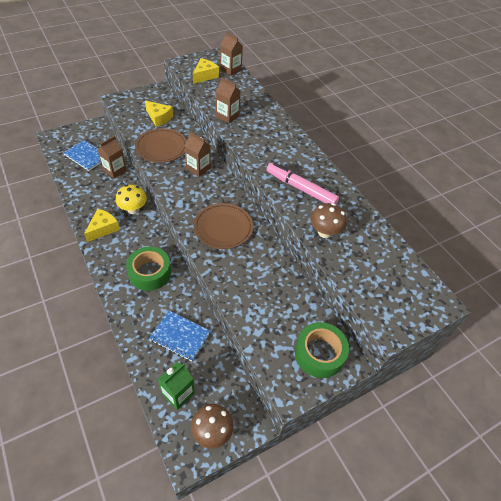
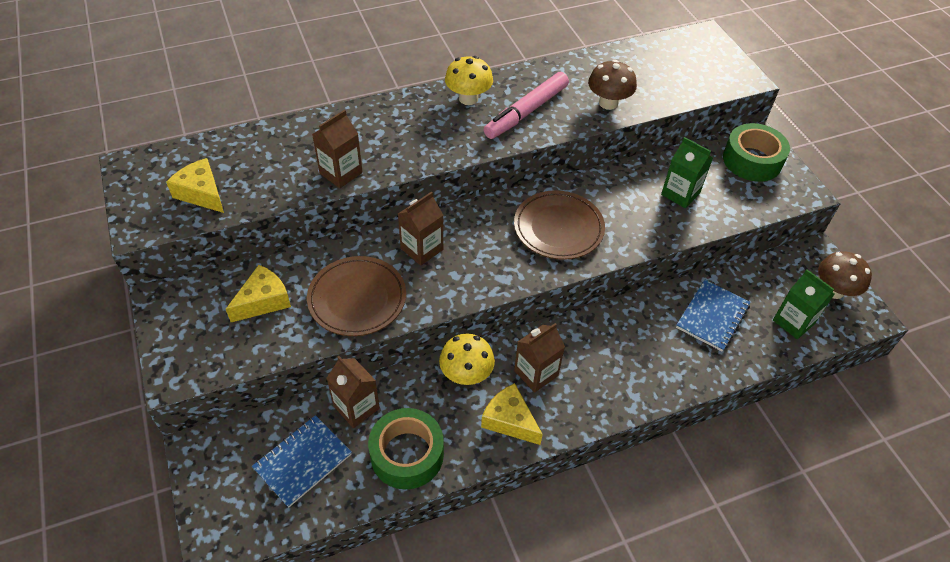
camera: 80 degrees left, 0 degrees up
green tape [126,247,171,291] -> green tape moved to [368,408,444,489]
brown carton [220,32,243,76] -> brown carton moved to [514,323,565,392]
none -> yellow mushroom [445,56,493,105]
none -> green carton [661,137,713,208]

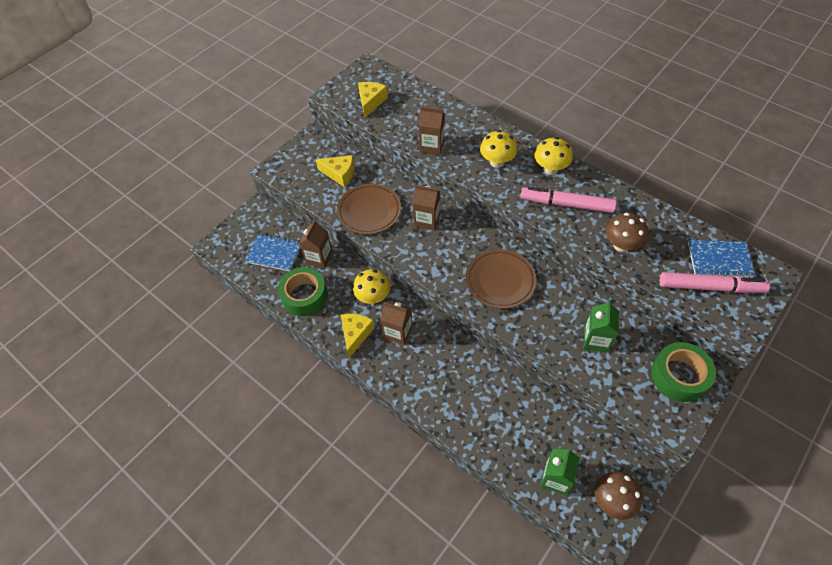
camera: 65 degrees right, 5 degrees up
blue notebook [676,280,751,351] -> blue notebook moved to [688,240,755,278]
none -> yellow mushroom [480,130,518,168]
none -> pink marker [660,272,770,293]

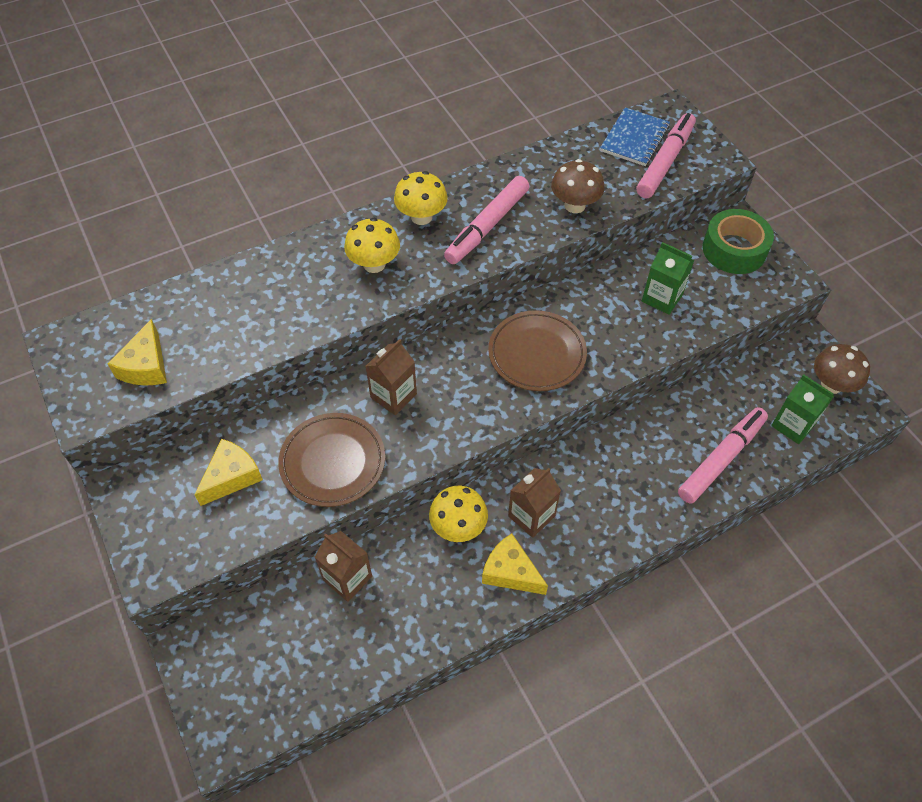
camera: 70 degrees left, 0 degrees up
blue notebook [245,234,301,271] -> none
green tape [278,267,328,316] -> none
yellow cheese [358,82,388,118] -> yellow cheese turned 120 degrees counterclockwise [108,319,167,385]
brown carton [418,107,445,155] -> none
none -> pink marker [678,407,768,503]

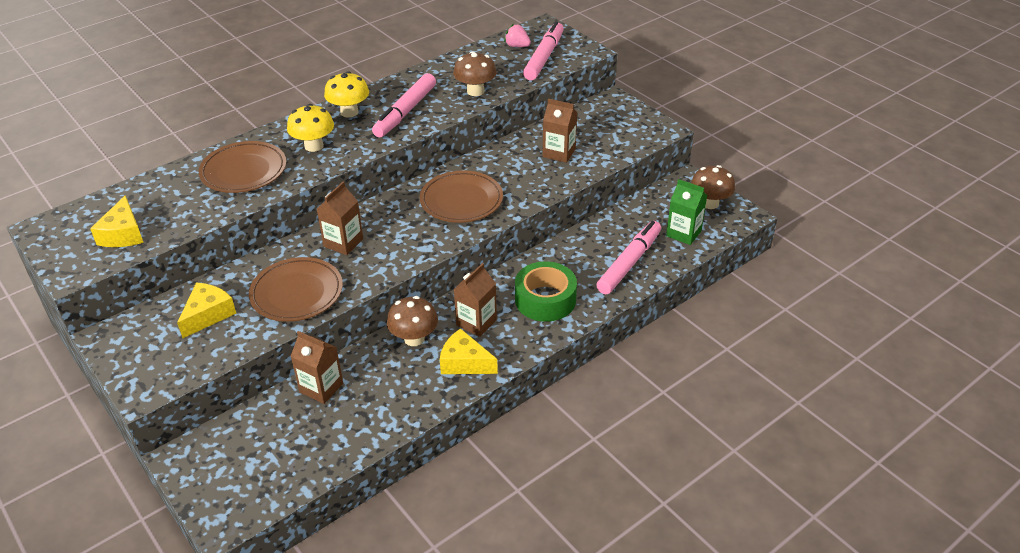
camera: 10 degrees left, 15 degrees down
yellow mushroom [429,486,488,542] -> brown mushroom [387,296,438,346]
blue notebook [600,107,670,166] -> pink strawberry [504,24,531,47]
green carton [642,242,694,315] -> brown carton [543,99,577,163]
green tape [702,209,774,274] -> green tape moved to [515,261,577,322]
none -> brown plate [199,141,286,193]

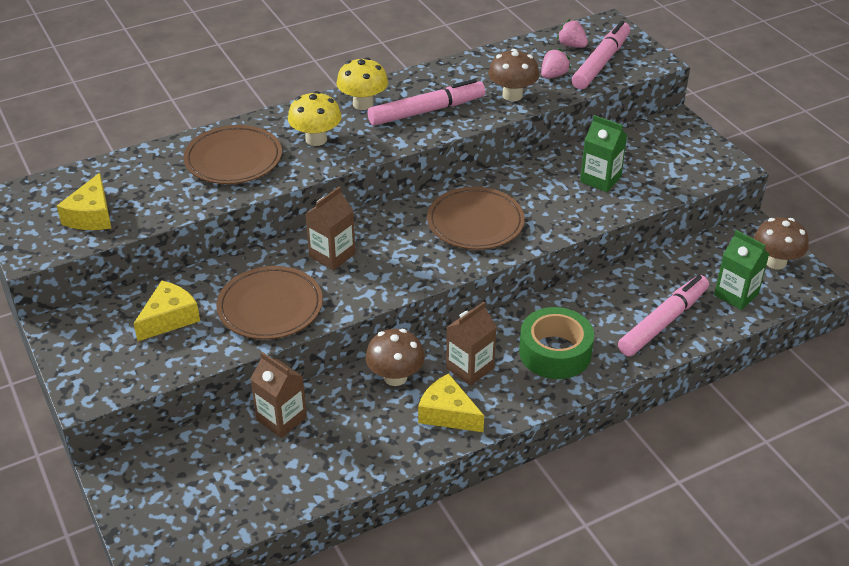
camera: 10 degrees right, 0 degrees up
pink marker [372,73,436,137] -> pink marker turned 150 degrees counterclockwise [367,79,485,126]
brown carton [543,99,577,163] -> green carton [580,115,627,192]
none -> pink strawberry [541,48,571,78]

